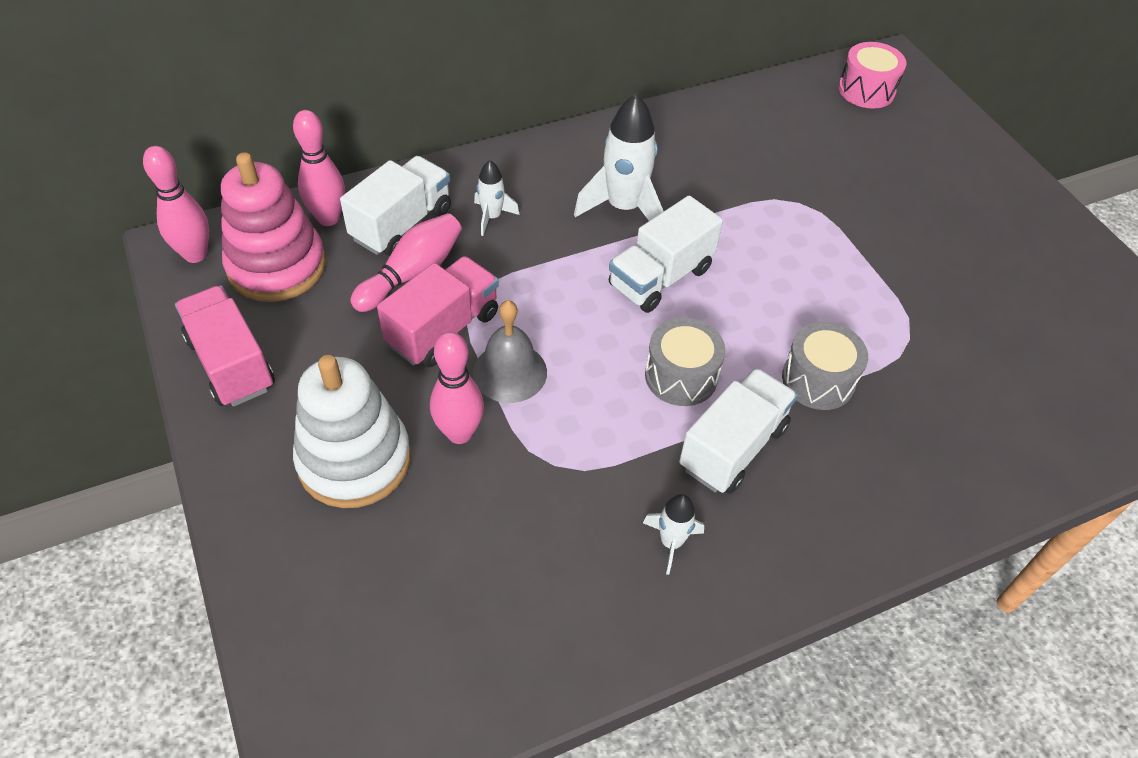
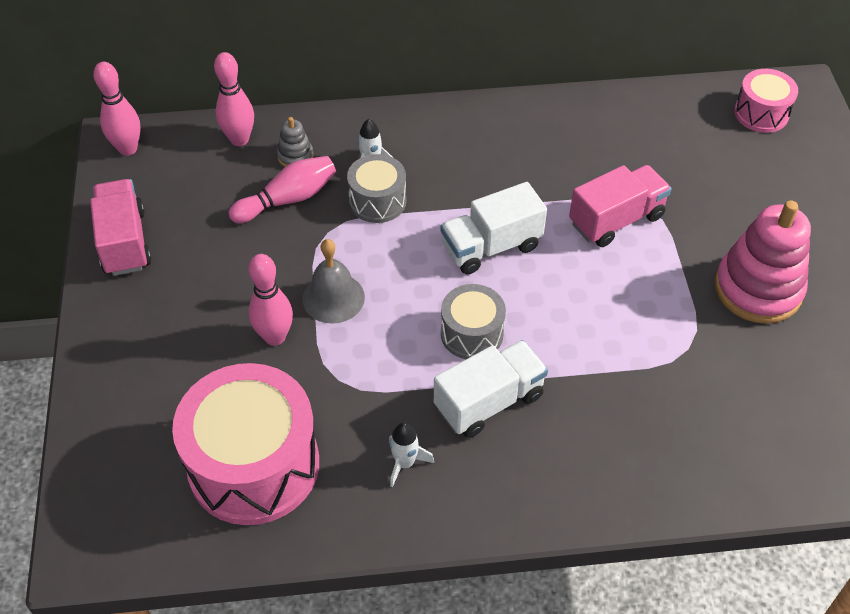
camera: 20 degrees right, 0 degrees up
pink stacking toy [221,152,326,302] -> pink stacking toy moved to [715,200,811,324]
white stacking toy [293,355,411,508] -> none
white truck [340,156,451,256] -> grey stacking toy [277,117,314,167]
pink truck [377,256,499,368] -> pink truck moved to [569,165,672,247]
white rocket [574,94,664,221] -> none
grey drum [782,322,868,410] -> grey drum moved to [347,154,407,223]
none -> pink drum [172,363,319,525]

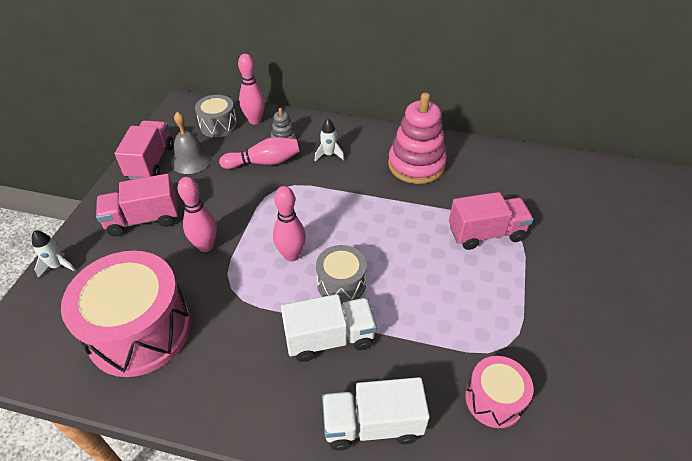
camera: 20 degrees right, 5 degrees down
pink bowling pin [94,62,141,156] -> pink bowling pin moved to [273,186,306,262]
grey bell [302,239,365,324] -> grey bell moved to [171,112,212,174]
grey drum [347,154,407,223] -> grey drum moved to [195,95,237,138]
white rocket [389,422,434,487] -> white rocket moved to [32,230,76,278]
white truck [440,182,547,275] -> white truck moved to [322,377,430,451]
pink stacking toy [715,200,811,324] -> pink stacking toy moved to [388,93,447,184]
pink drum [734,69,798,133] -> pink drum moved to [465,356,534,428]
none -> pink truck [96,174,178,237]

